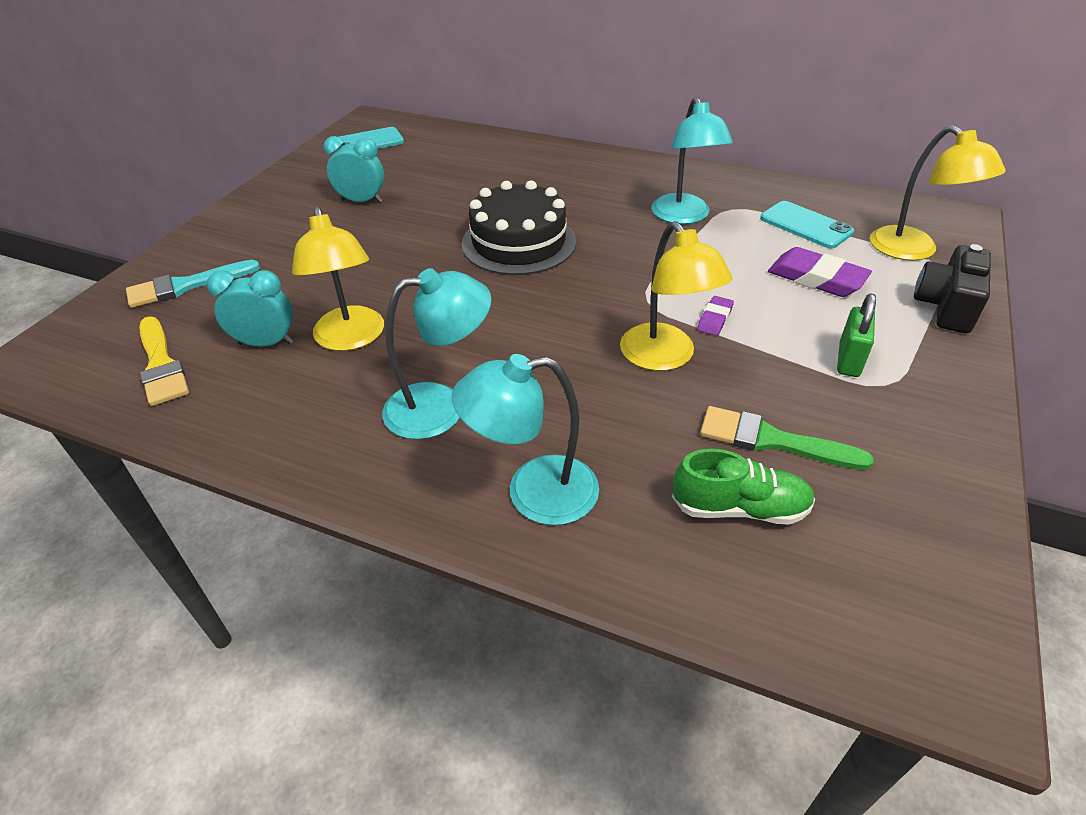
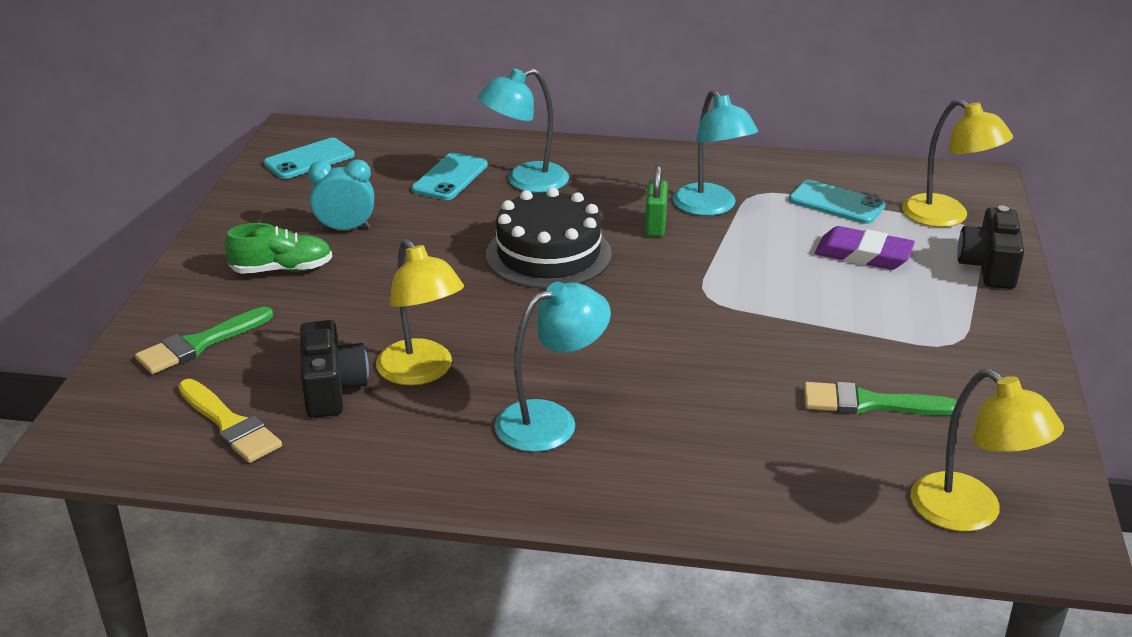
camera: 15 degrees left, 10 degrees down
turquoise brush [126,260,260,308] -> green brush [135,307,273,374]
turquoise clock [207,270,293,347] -> black camera [300,320,369,418]
turquoise lamp [452,354,599,525] -> turquoise lamp moved to [477,69,569,193]
yellow lamp [620,221,732,371] -> yellow lamp moved to [910,369,1064,532]
green shoe [672,449,815,525] -> green shoe moved to [225,223,332,274]
purple eraser [697,296,734,336] -> none
green padlock [837,294,876,377] -> green padlock moved to [645,165,668,237]
none -> turquoise phone [412,152,488,200]

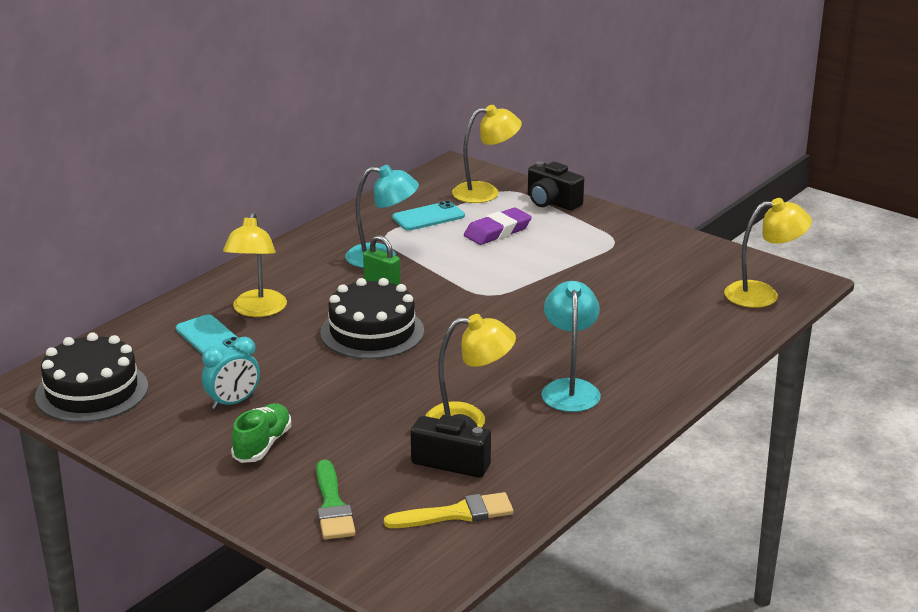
camera: 60 degrees left, 5 degrees down
turquoise phone [264,138,355,179] -> black cake [35,332,148,422]
turquoise clock [308,159,374,231] -> turquoise clock turned 150 degrees counterclockwise [202,337,260,410]
turquoise lamp [477,69,569,193] -> yellow lamp [223,212,287,317]
green brush [804,382,957,415] -> none

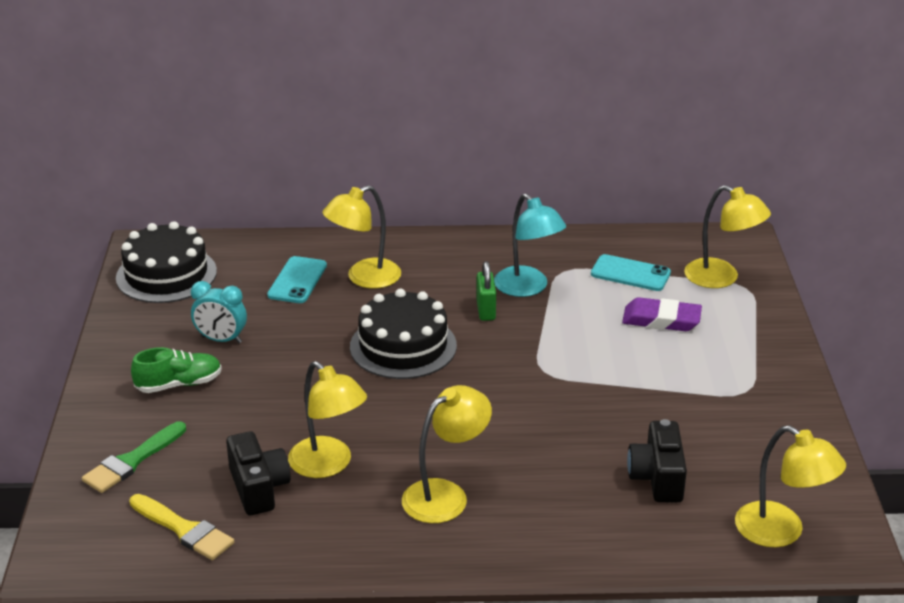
camera: 50 degrees right, 5 degrees up
black camera [528,161,584,211] -> black camera moved to [627,419,687,502]
turquoise lamp [541,281,601,412] -> yellow lamp [402,385,492,523]

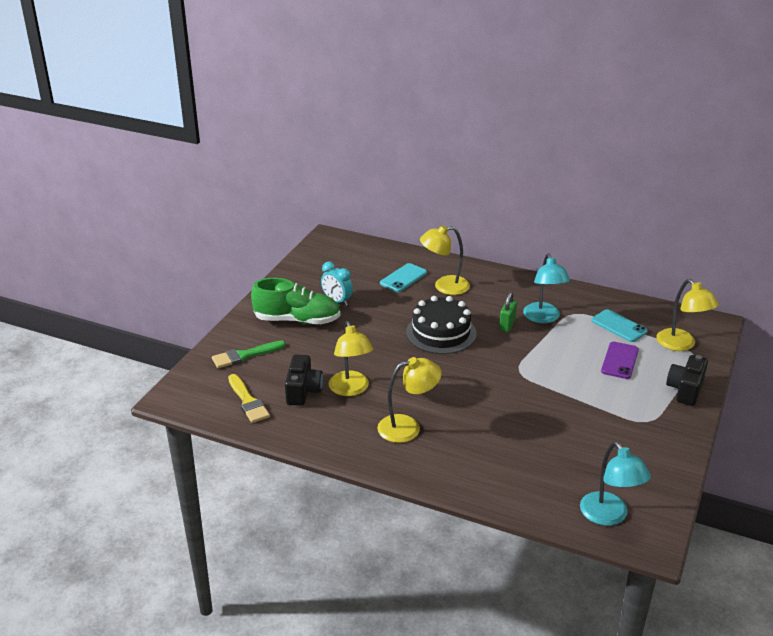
camera: 25 degrees right, 0 degrees up
black cake [116,221,217,303] -> none
green shoe [131,347,222,393] -> green shoe [251,278,341,325], size x1.60
purple eraser [622,297,702,331] -> purple phone [601,342,639,379]
black camera [627,419,687,502] -> black camera moved to [666,355,708,406]
yellow lamp [735,425,846,547] -> turquoise lamp [580,441,651,526]

